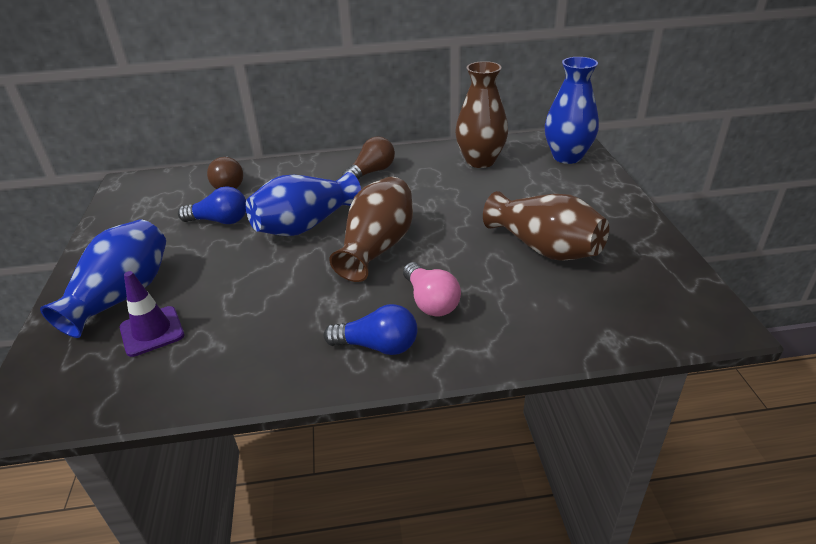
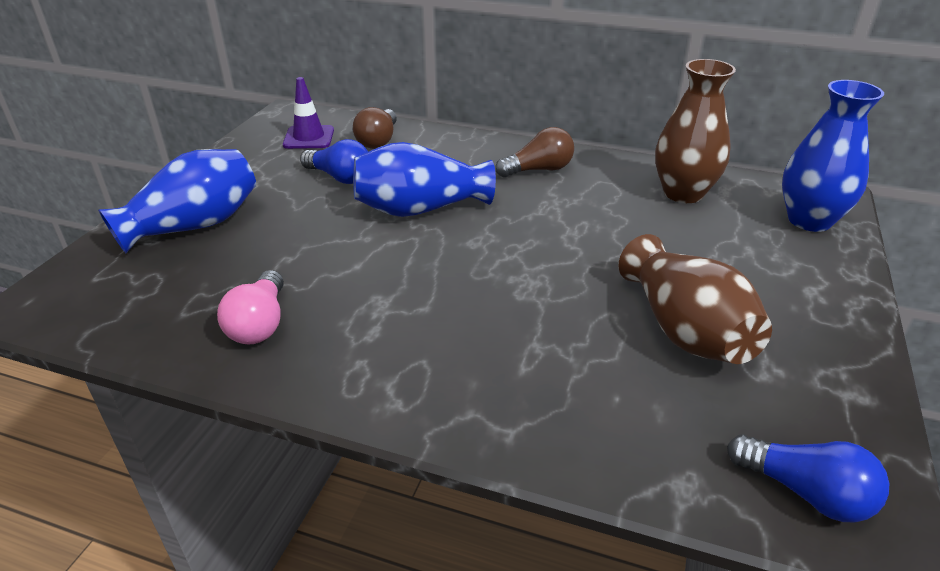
camera: 25 degrees right, 0 degrees up
purple traffic cone [120,271,184,357] -> purple traffic cone moved to [283,77,334,149]
blue light bulb [324,304,417,355] -> blue light bulb moved to [727,434,889,523]
brown vase [329,177,413,282] -> none
pink light bulb [403,262,461,317] -> pink light bulb moved to [217,270,284,345]

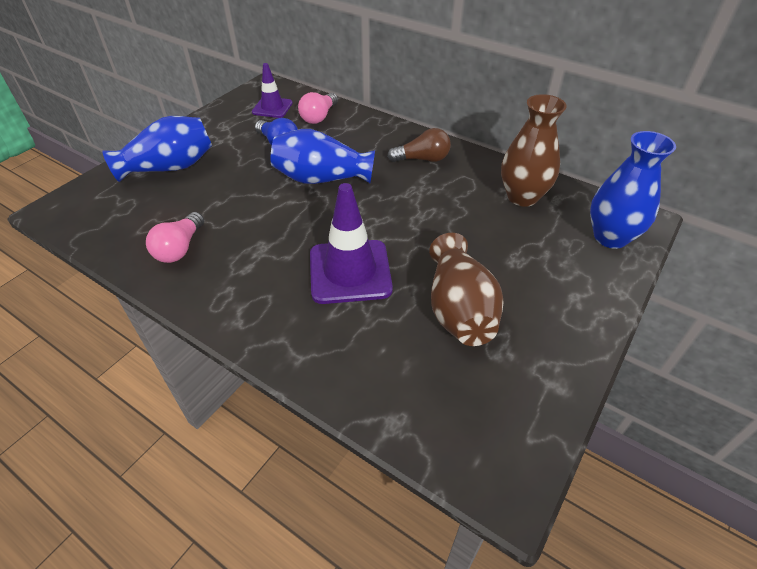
camera: 15 degrees right, 10 degrees up
brown light bulb [353,107,397,149] -> pink light bulb [298,92,338,124]
blue light bulb [727,434,889,523] -> none
none -> purple traffic cone [310,183,393,304]

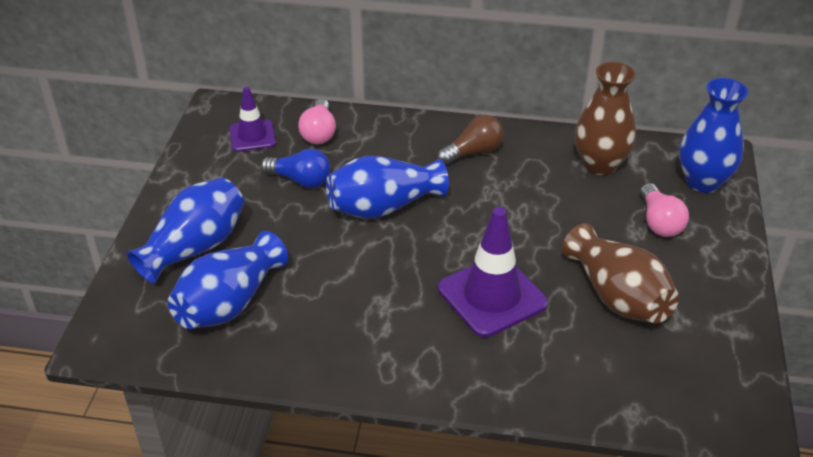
camera: 25 degrees left, 5 degrees down
pink light bulb [146,212,204,263] -> pink light bulb moved to [640,183,689,237]
none -> blue vase [167,231,288,329]

